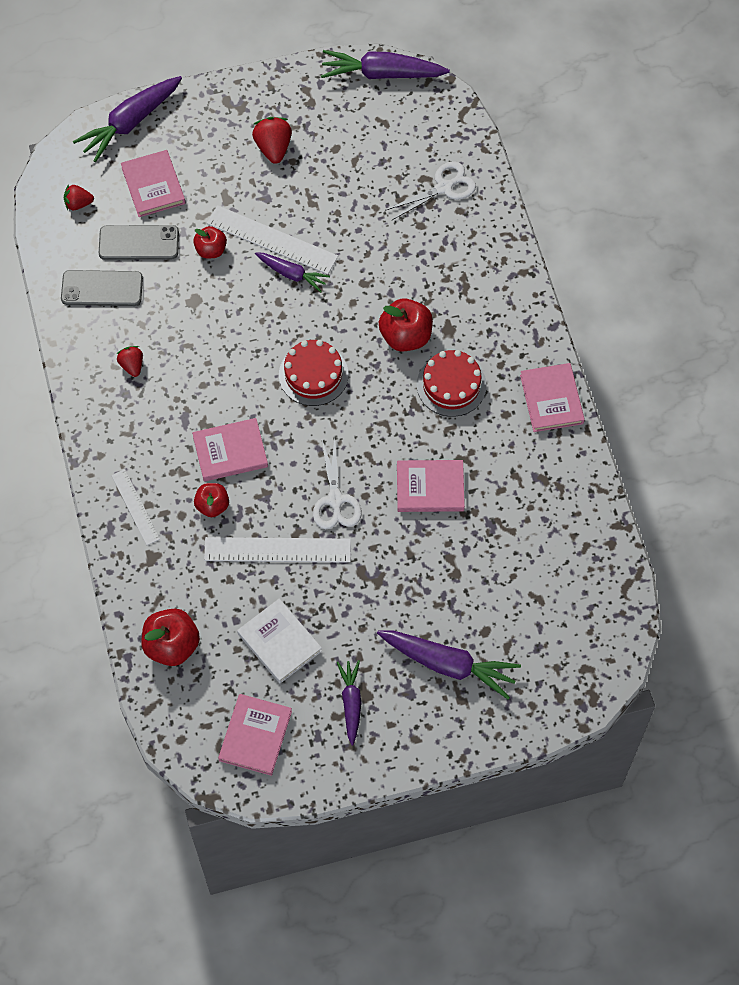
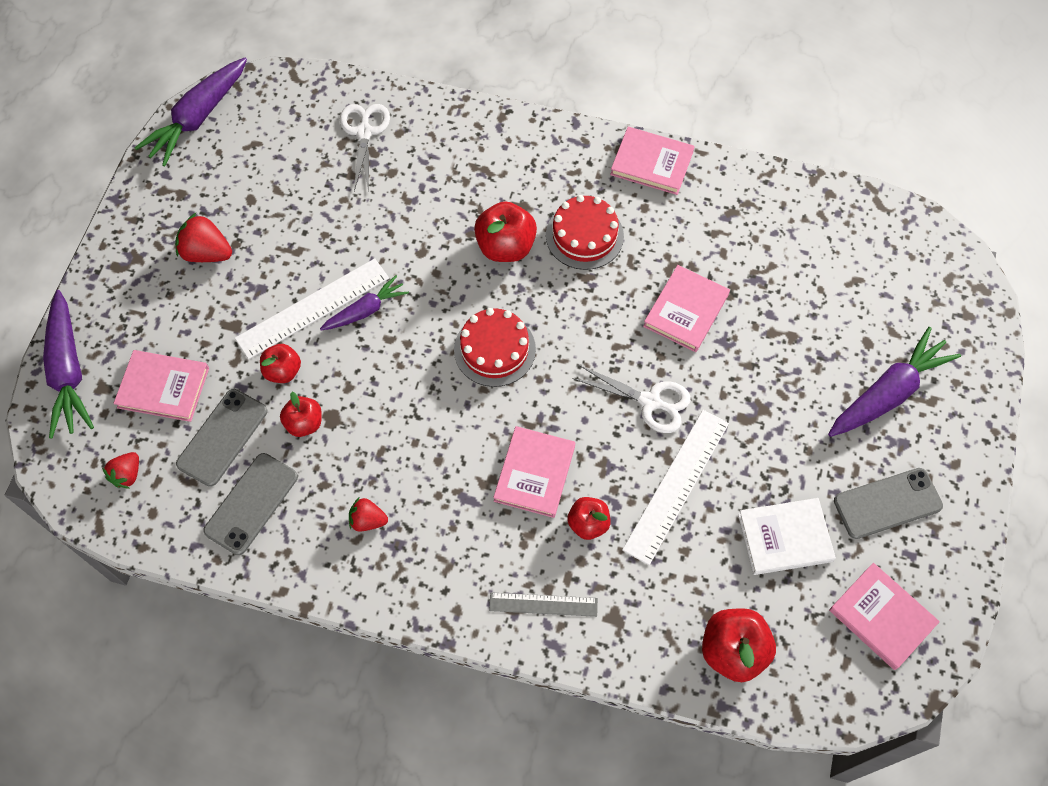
camera: 60 degrees left, 0 degrees up
white ruler [111,469,160,545] -> grey ruler [489,592,598,617]
purple carrot [337,660,361,745] -> grey phone [834,468,943,539]
none -> red apple [280,392,322,437]

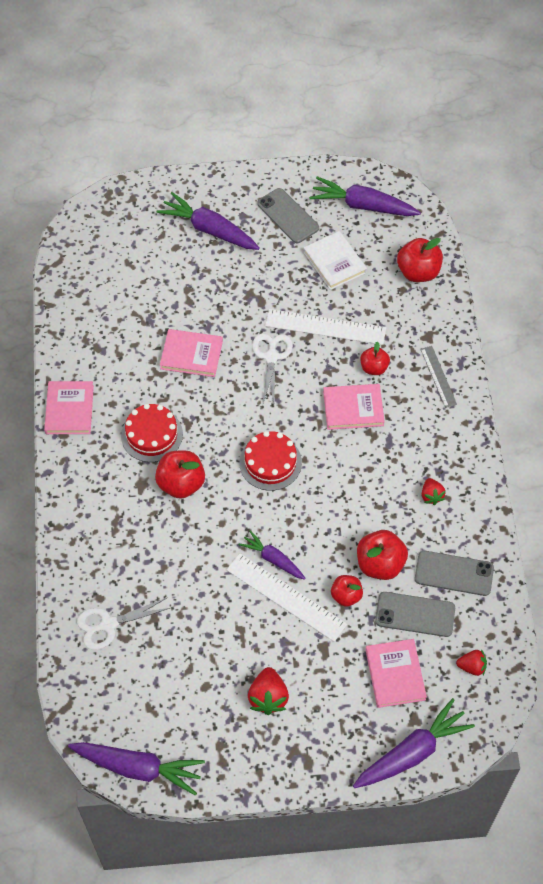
camera: 110 degrees left, 5 degrees down
red apple [280,392,322,437] -> red apple [357,530,408,580], size x1.60
pink book [829,563,940,670] -> purple carrot [309,177,421,216]

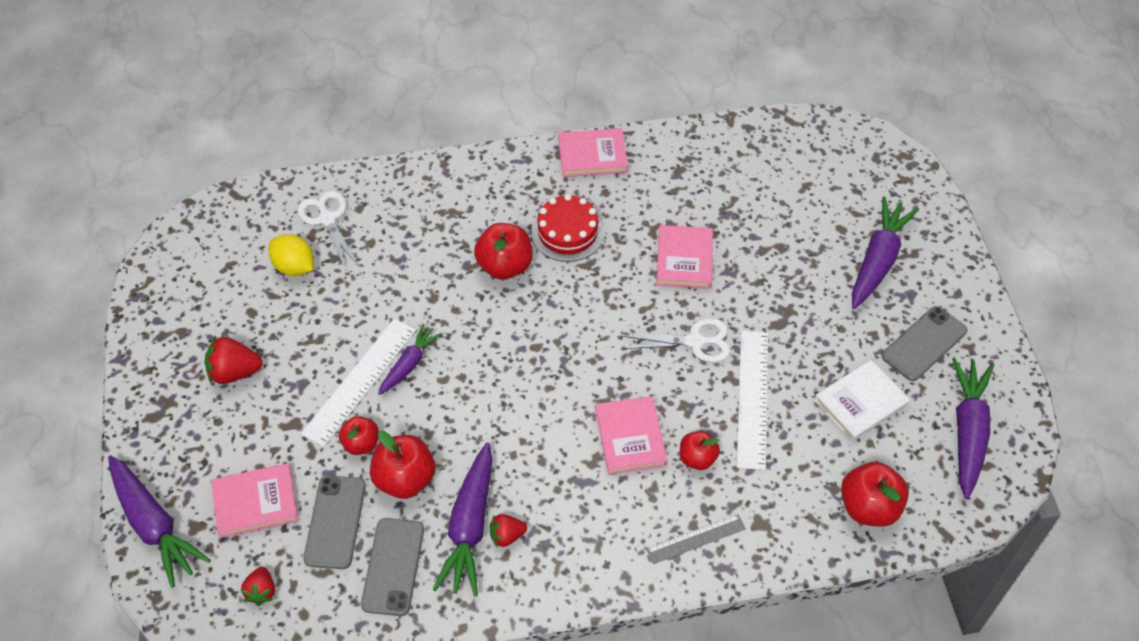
camera: 85 degrees right, 5 degrees down
purple carrot [68,742,205,796] -> purple carrot moved to [432,442,493,597]
red cake [239,431,302,491] -> none
none -> yellow lemon [269,234,314,276]

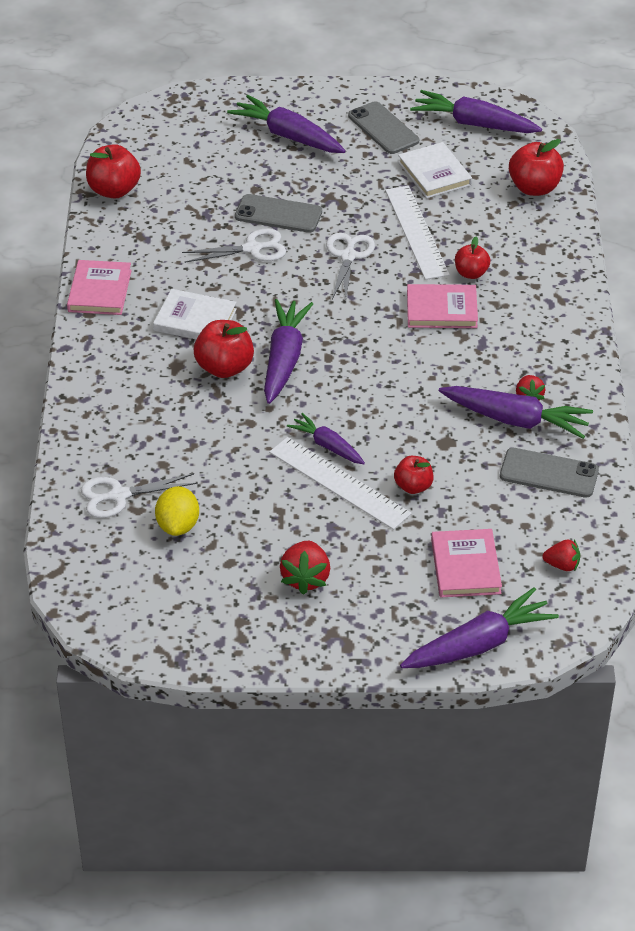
camera: 80 degrees left, 10 degrees down
yellow lemon [269,234,314,276] -> yellow lemon turned 45 degrees counterclockwise [155,486,199,536]
grey phone [303,476,366,569] -> grey phone moved to [235,194,322,233]
red apple [370,431,435,499] -> red apple moved to [86,144,141,199]
red cake [531,194,604,262] -> white book [153,289,237,339]
grey ruler [646,514,746,564] -> none
pink book [656,225,713,289] -> white scissors [182,228,286,263]
white ruler [737,331,768,470] -> white ruler turned 60 degrees clockwise [385,186,450,280]
none -> purple carrot [264,299,313,404]

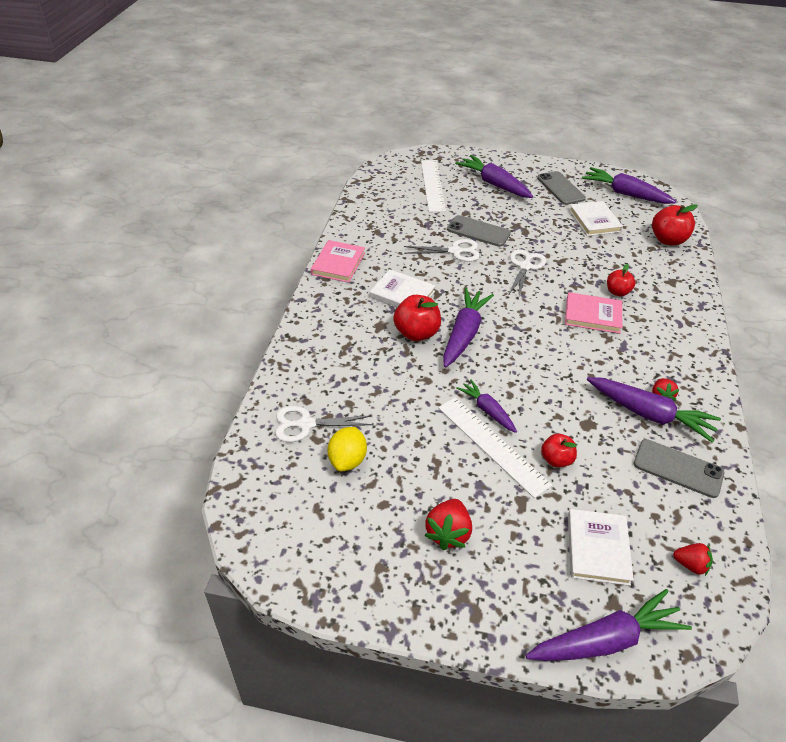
camera: 10 degrees right, 0 degrees up
red apple [86,144,141,199] -> none
white ruler [385,186,450,280] -> white ruler moved to [421,160,446,212]
pink book [431,529,502,597] -> white book [568,509,634,586]

